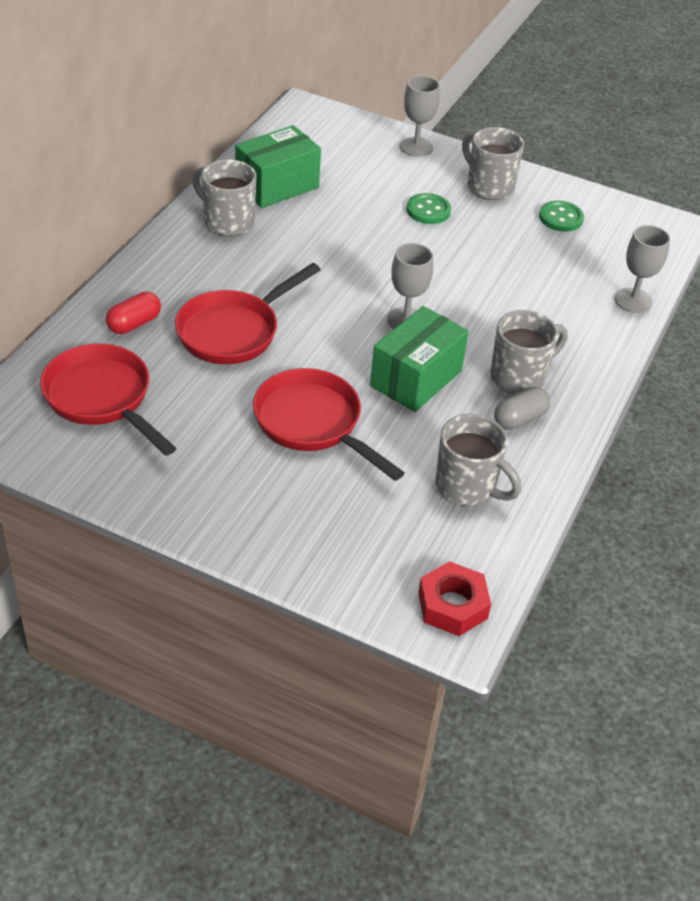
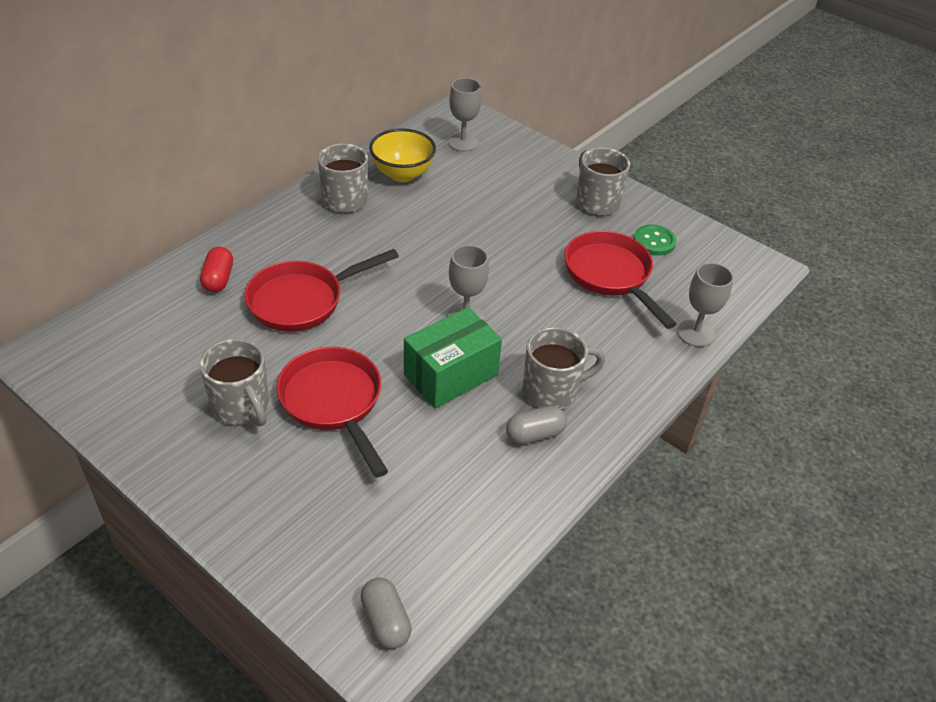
camera: 15 degrees right, 0 degrees up
red pan [40,344,176,456] -> red pan moved to [564,231,677,329]
red capsule [106,292,161,334] -> red capsule turned 60 degrees counterclockwise [200,247,233,292]
green box [235,125,321,208] -> yellow bowl [369,128,436,182]
grey goblet [400,76,440,157] -> grey goblet moved to [448,78,482,152]
green button [407,193,451,224] -> none
red nut [418,561,491,636] -> grey capsule [361,577,412,649]
grey mug [435,414,521,506] -> grey mug moved to [199,339,269,426]

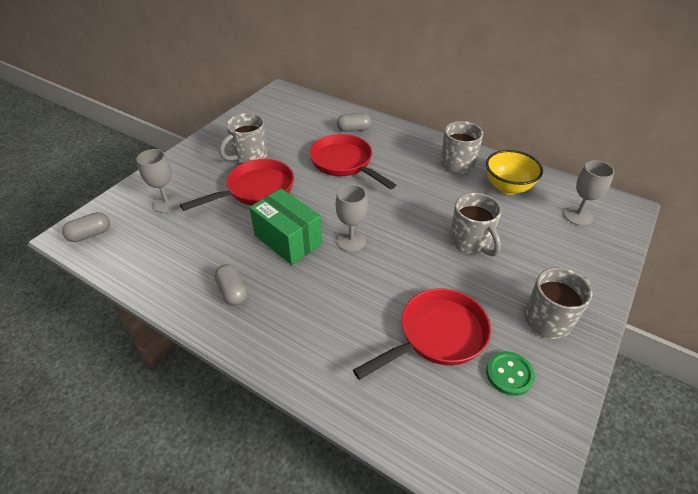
camera: 85 degrees right, 0 degrees up
red capsule [200,247,233,292] -> grey capsule [337,113,371,132]
grey mug [523,327,605,409] -> grey mug moved to [450,193,502,256]
grey goblet [677,263,734,347] -> grey goblet moved to [137,149,181,213]

